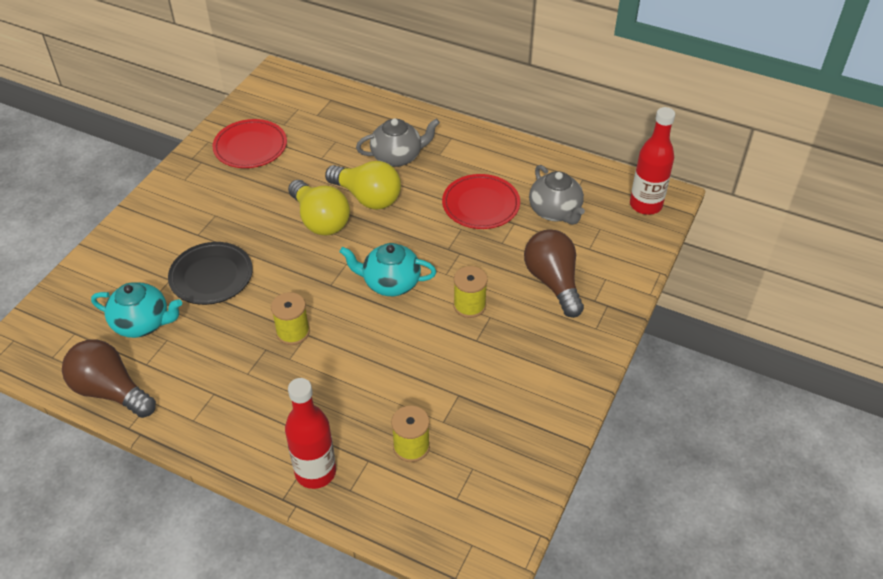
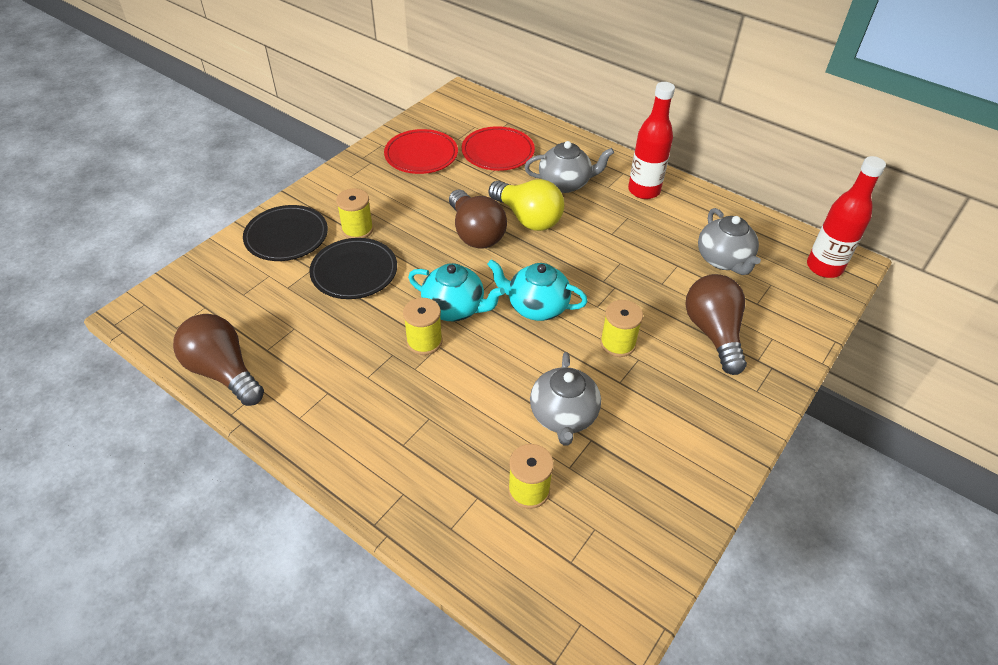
camera: 10 degrees right, 0 degrees up
turquoise teapot [91,282,182,338] -> turquoise teapot moved to [408,263,505,321]
red bottle [285,378,336,489] -> red bottle moved to [628,82,675,199]
yellow light bulb [288,180,350,236] -> brown light bulb [449,190,507,249]
red plate [442,174,520,229] -> red plate moved to [462,126,535,171]
none -> black plate [243,205,328,261]
none -> yellow spool [336,188,373,239]
none -> grey teapot [530,352,601,446]

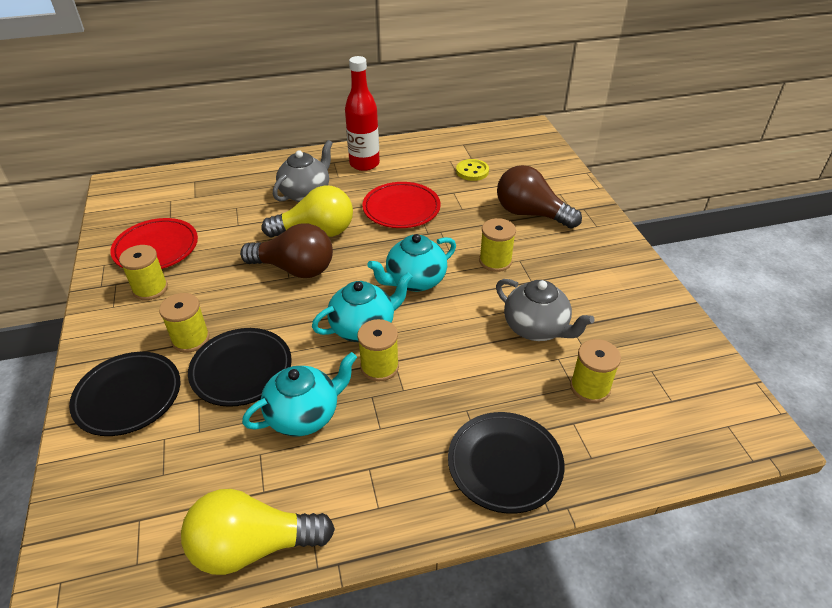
camera: 50 degrees left, 5 degrees down
brown light bulb [173,314,264,406] -> yellow light bulb [181,489,335,575]
red plate [462,126,535,171] -> red plate moved to [362,182,441,228]
grey teapot [698,208,761,275] -> yellow button [456,159,489,181]
red bottle [807,156,886,278] -> none
none -> yellow spool [119,245,168,300]
none -> turquoise teapot [242,352,357,436]
none -> black plate [448,412,565,514]

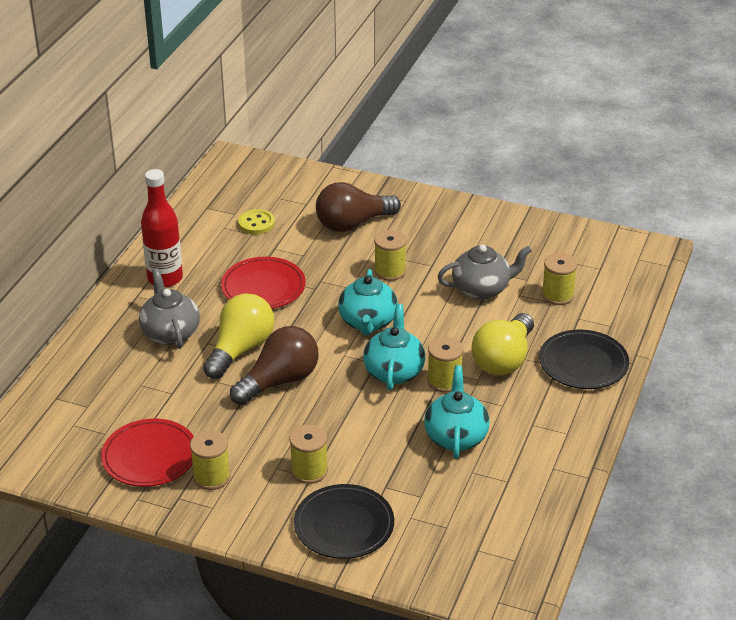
camera: 55 degrees left, 5 degrees down
yellow light bulb [181,489,335,575] -> yellow light bulb moved to [472,313,534,376]
black plate [188,328,292,407] -> none

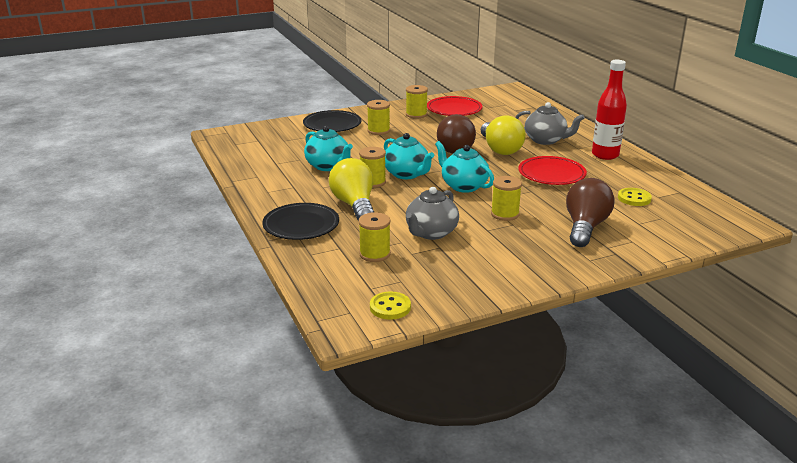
camera: 135 degrees right, 10 degrees down
none -> yellow button [370,292,411,320]

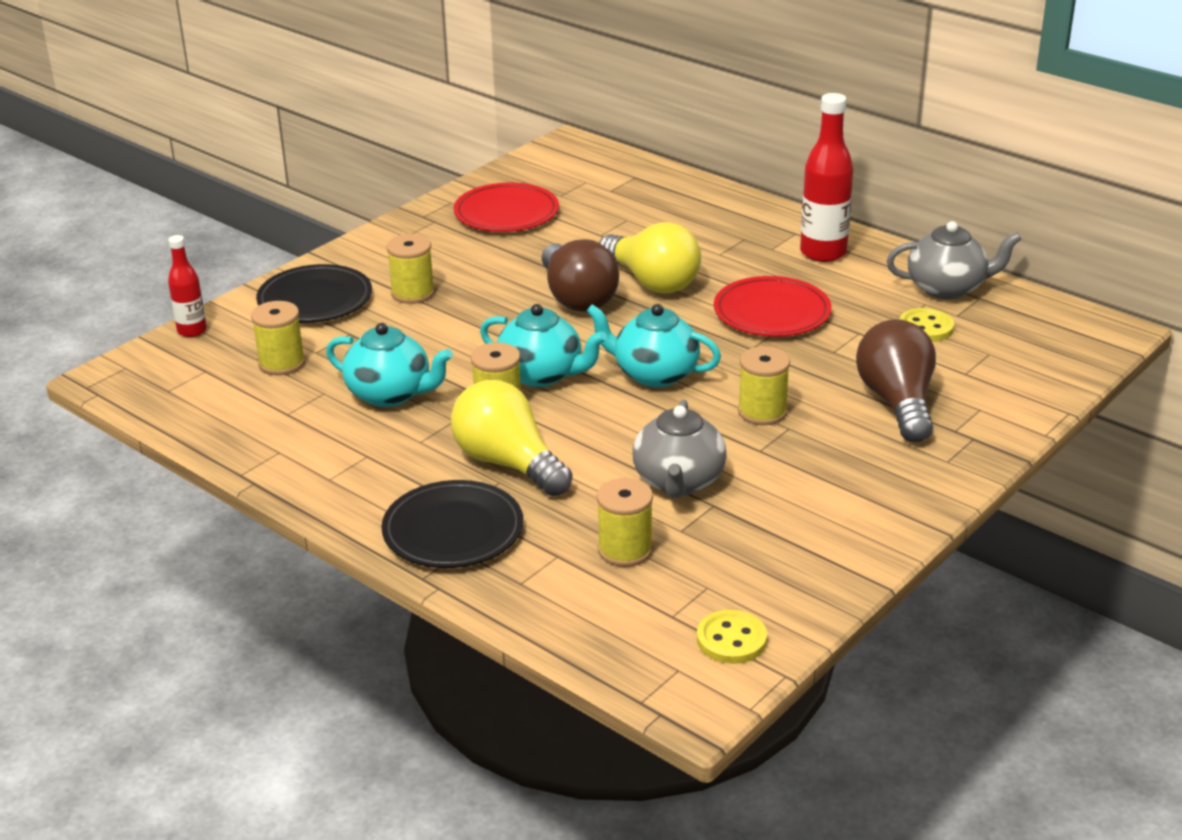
camera: 25 degrees left, 5 degrees up
yellow spool [406,85,428,119] -> yellow spool moved to [251,301,305,375]
grey teapot [515,102,585,145] -> grey teapot moved to [887,221,1021,300]
none -> red bottle [168,235,207,337]

